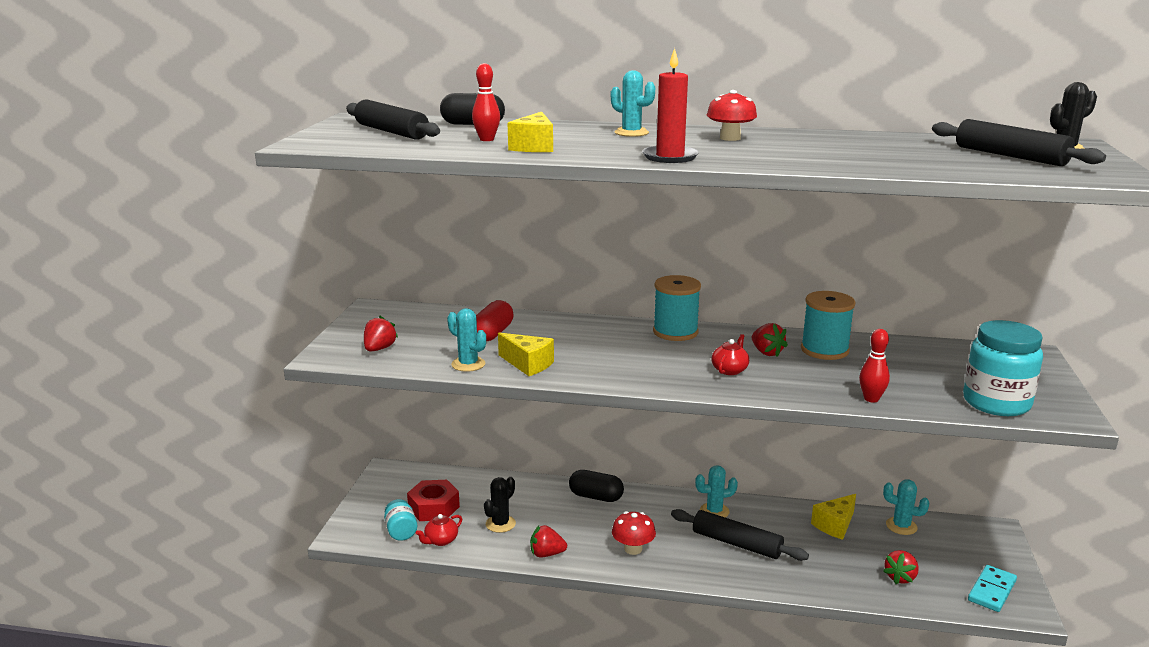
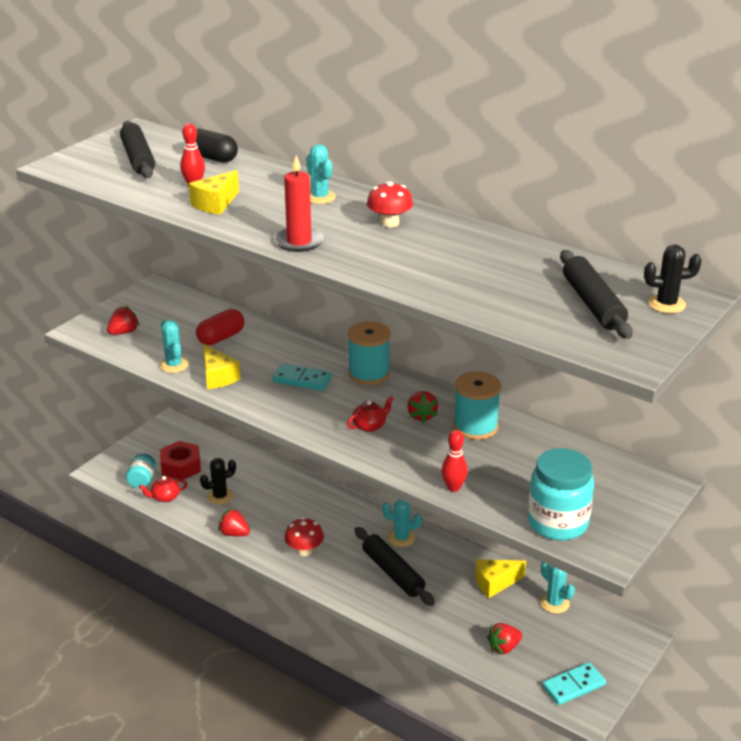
camera: 25 degrees right, 10 degrees up
black capsule [569,470,624,502] -> none
none -> turquoise domino [273,364,332,391]

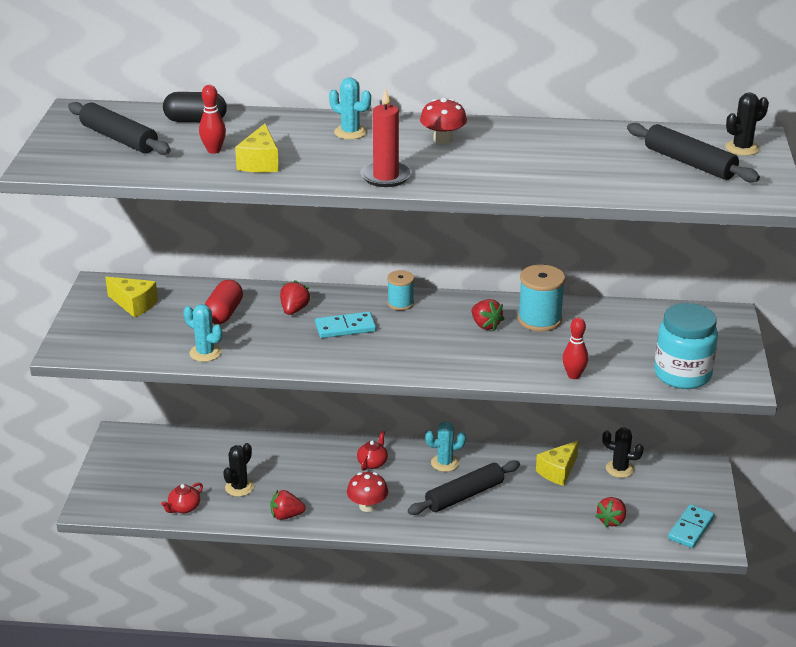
camera: 30 degrees left, 0 degrees up
red strawberry [107,306,139,335] -> red strawberry moved to [280,280,311,315]
turquoise jar [126,453,155,489] -> none
red nut [160,441,201,480] -> none
yellow cheese [203,344,240,389] -> yellow cheese moved to [105,277,158,318]
red teapot [347,396,394,432] -> red teapot moved to [357,431,388,471]
turquoise spool [348,321,391,385] -> turquoise spool [387,270,414,310], size x0.61
black rolling pin [355,527,435,606] -> black rolling pin turned 60 degrees counterclockwise [407,460,520,515]
turquoise cactus [540,562,575,613] -> black cactus [602,427,644,478]

